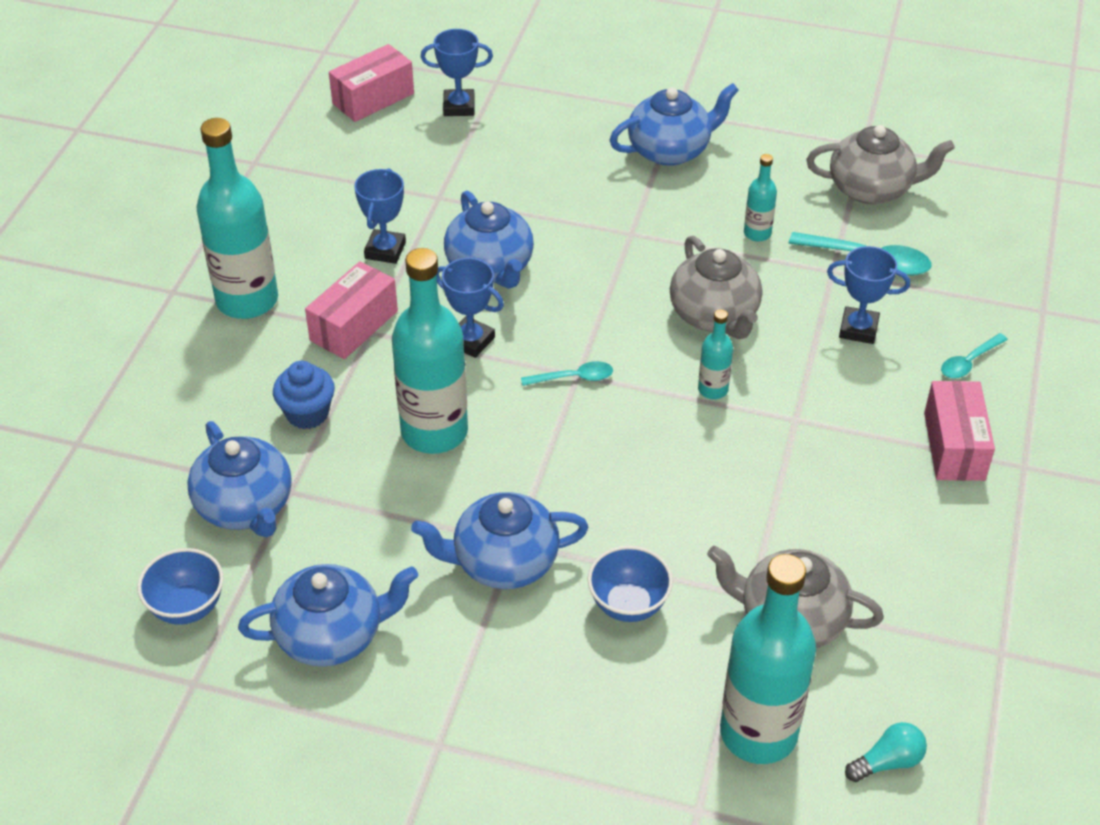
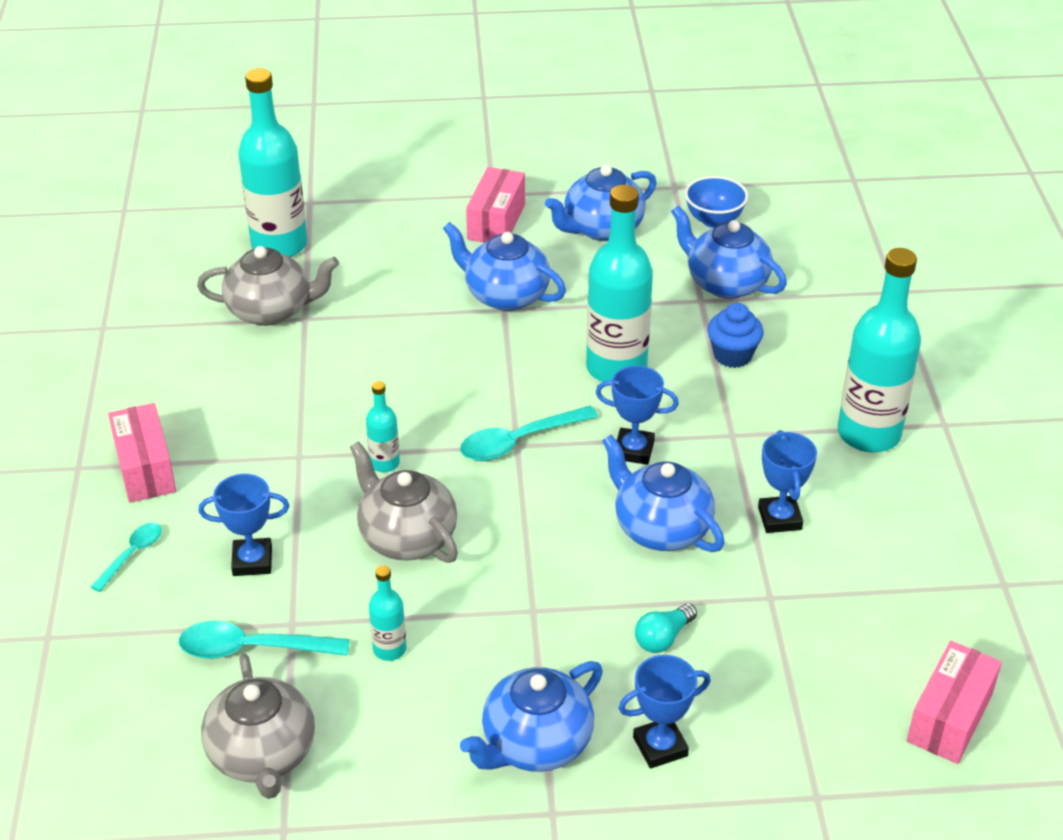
camera: 160 degrees right, 5 degrees down
pink box [305,261,398,359] -> pink box moved to [466,167,525,243]
blue teapot [411,492,588,589] -> blue teapot turned 120 degrees counterclockwise [443,222,566,311]
blue trophy [421,29,493,116] -> blue trophy moved to [618,655,711,769]
turquoise spoon [521,361,613,386] -> turquoise spoon [460,406,598,461], size x1.65
blue bowl [588,546,673,622] -> none
grey teapot [806,125,955,204] -> grey teapot turned 90 degrees counterclockwise [201,654,315,799]
turquoise light bulb [845,722,927,782] -> turquoise light bulb moved to [635,603,697,653]

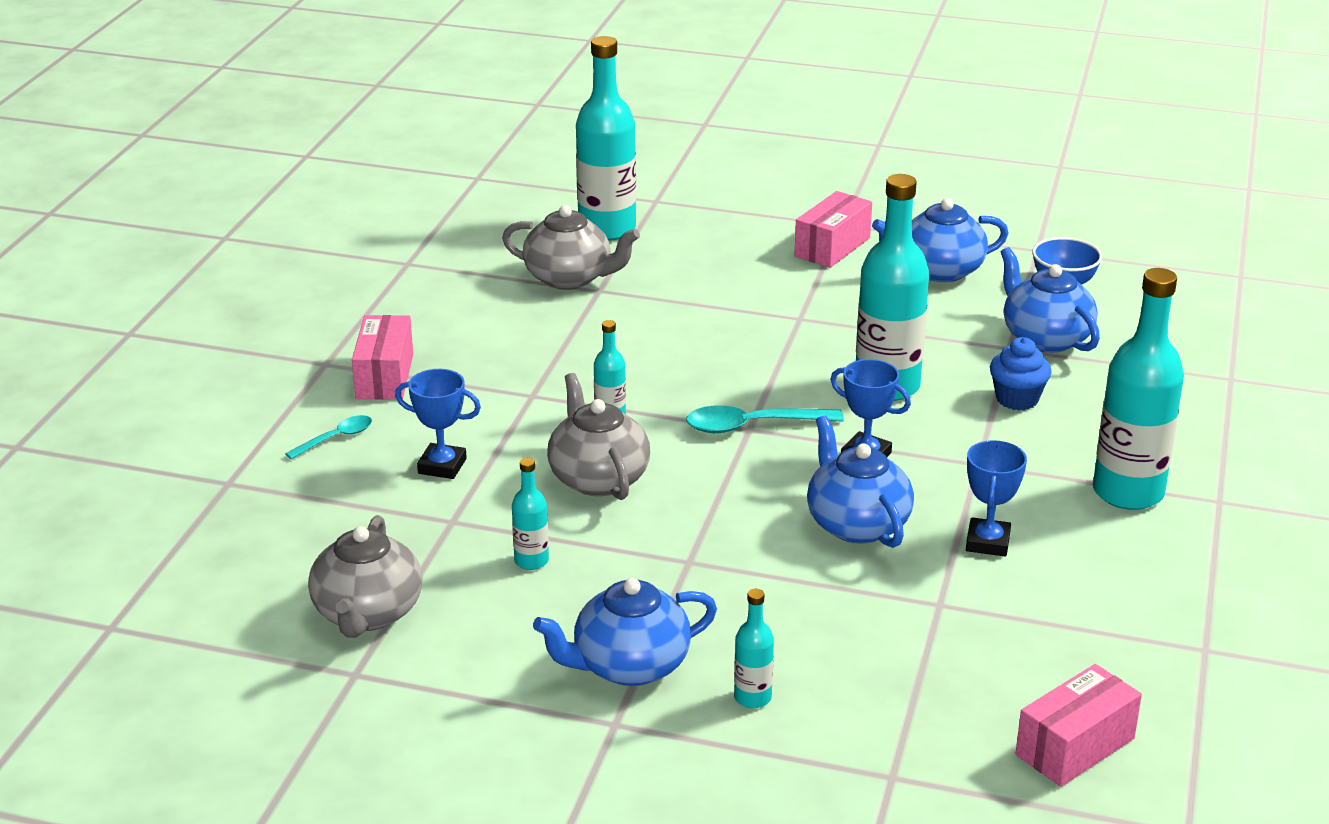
camera: 20 degrees right, 10 degrees down
turquoise spoon [179,621,350,659] -> none
blue teapot [443,222,566,311] -> none
blue trophy [618,655,711,769] -> turquoise bottle [734,589,774,708]
turquoise light bulb [635,603,697,653] -> none

